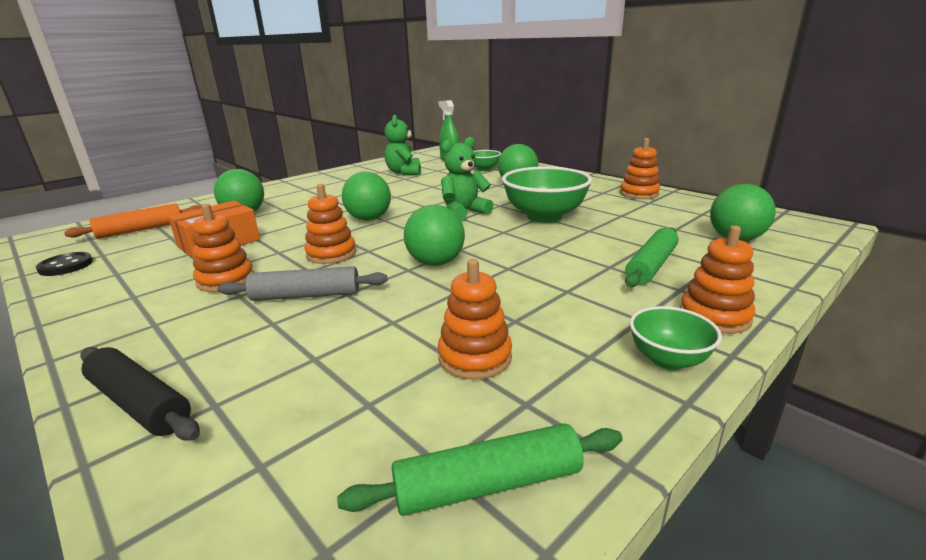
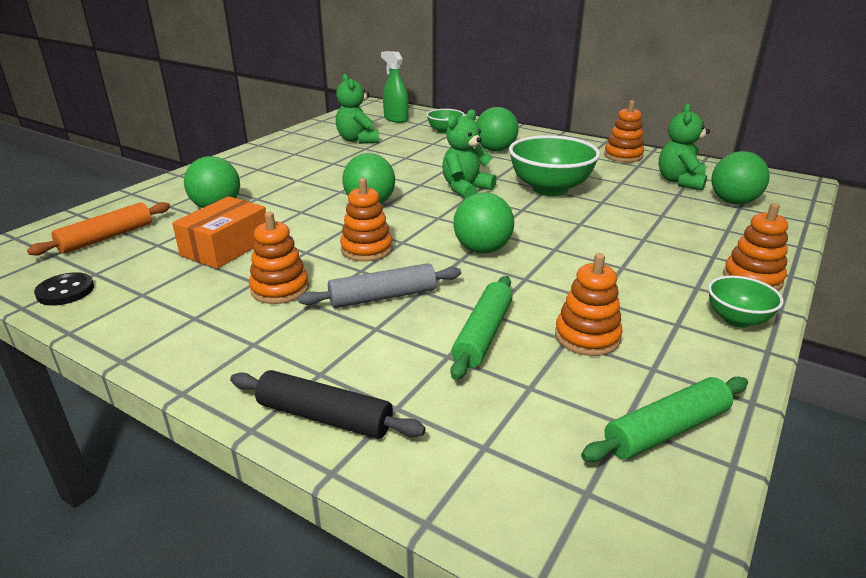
camera: 15 degrees left, 5 degrees up
green rolling pin [625,227,679,287] -> green rolling pin moved to [451,276,513,380]
none -> green teddy bear [659,104,710,190]

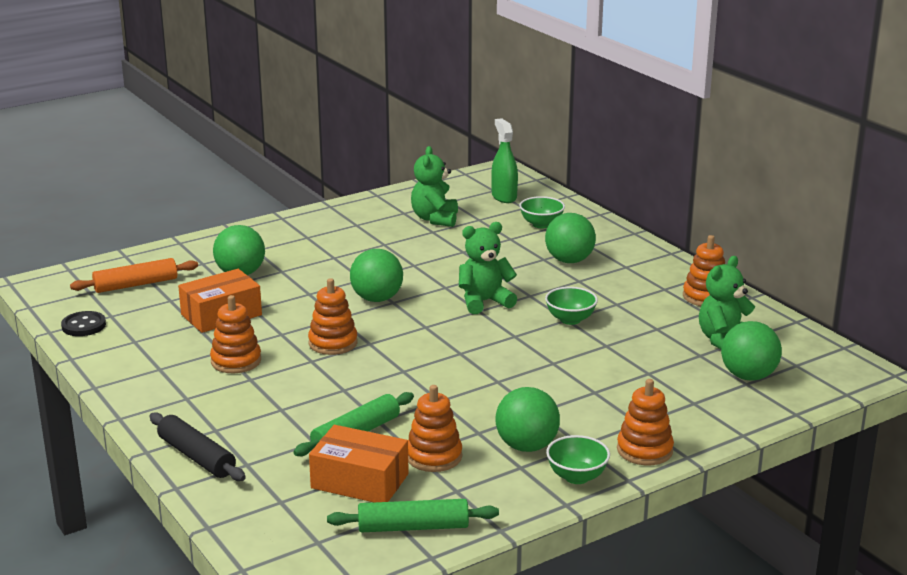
camera: 25 degrees right, 5 degrees down
grey rolling pin [298,263,461,308] -> none
green ball [453,192,514,253] -> green ball moved to [495,387,560,452]
green bowl [509,135,600,196] -> green bowl [545,287,598,325], size x0.54
none -> orange box [309,425,409,502]

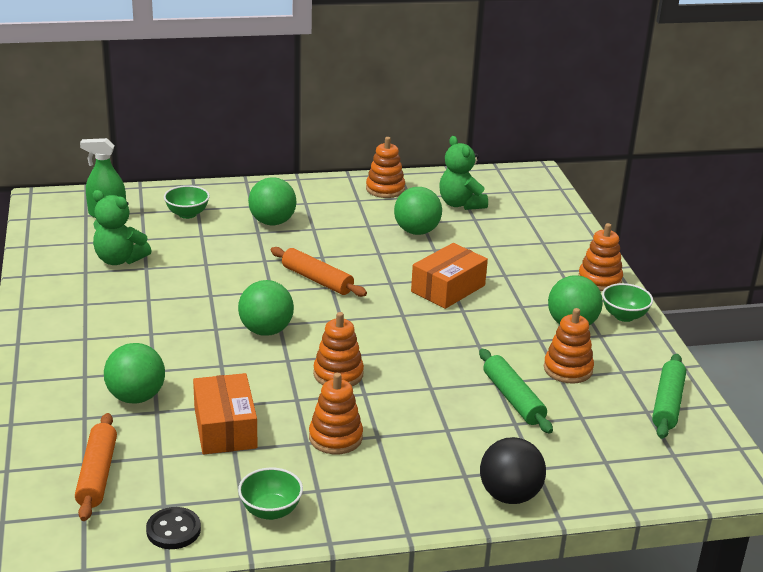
camera: 70 degrees left, 5 degrees up
black rolling pin [149,412,246,481] -> black ball [480,437,546,504]
orange box [309,425,409,502] -> orange box moved to [411,243,488,309]
green teddy bear [459,222,517,314] -> orange rolling pin [270,247,367,297]
green bowl [545,287,598,325] -> green bowl moved to [238,468,303,520]
green ball [721,321,782,381] -> green ball moved to [394,187,442,235]

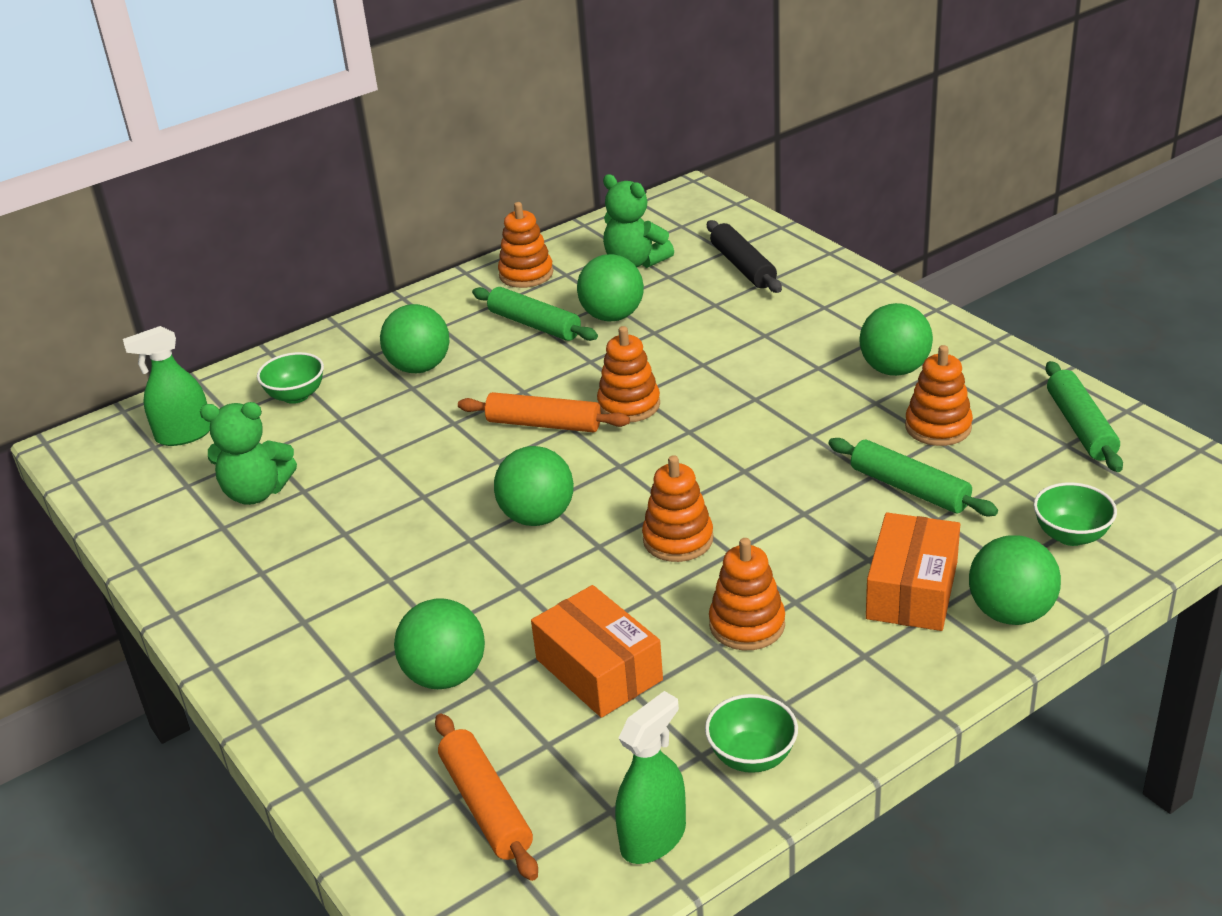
camera: 20 degrees left, 5 degrees up
black button [146,507,201,549] -> green spray bottle [615,691,686,864]
orange box [411,243,488,309] -> orange box moved to [866,512,960,631]
black ball [480,437,546,504] -> green ball [969,535,1061,625]
orange stacking toy [578,223,623,291] -> orange stacking toy moved to [597,326,660,423]
green bowl [602,283,653,322] -> green bowl moved to [1033,482,1117,546]
none -> green rolling pin [472,287,598,341]
none -> black rolling pin [707,220,782,293]

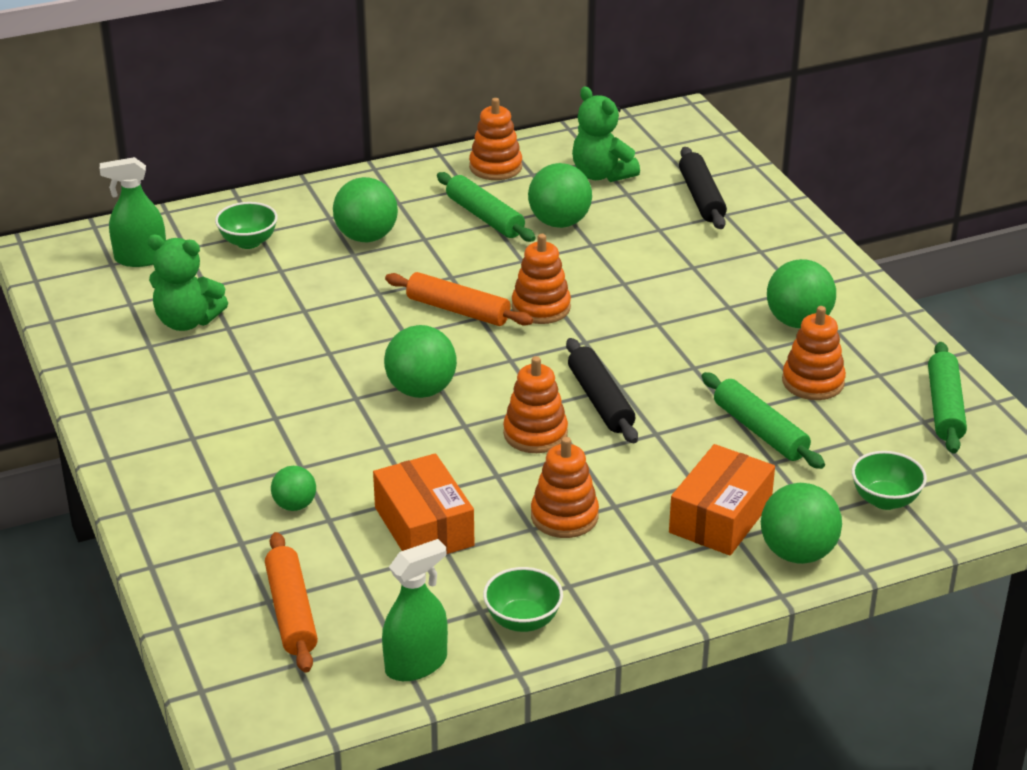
camera: 10 degrees right, 0 degrees up
green ball [394,598,485,689] -> green ball [271,466,316,511], size x0.58
none -> black rolling pin [566,338,638,443]

